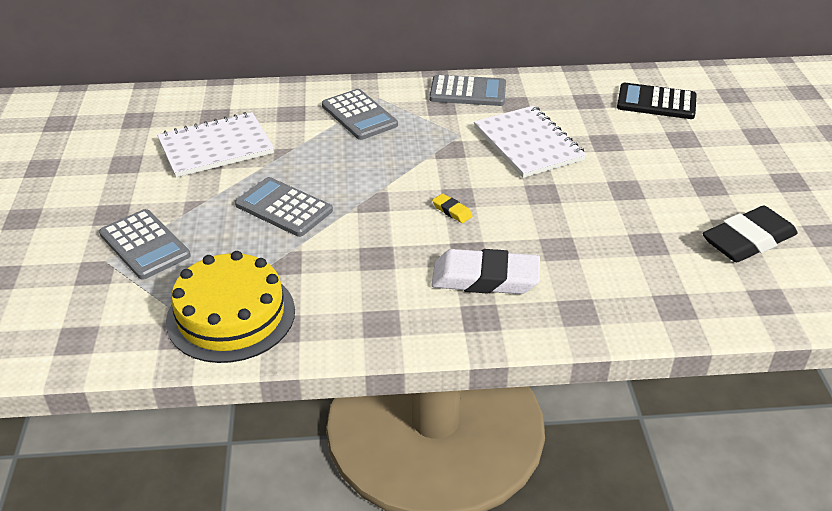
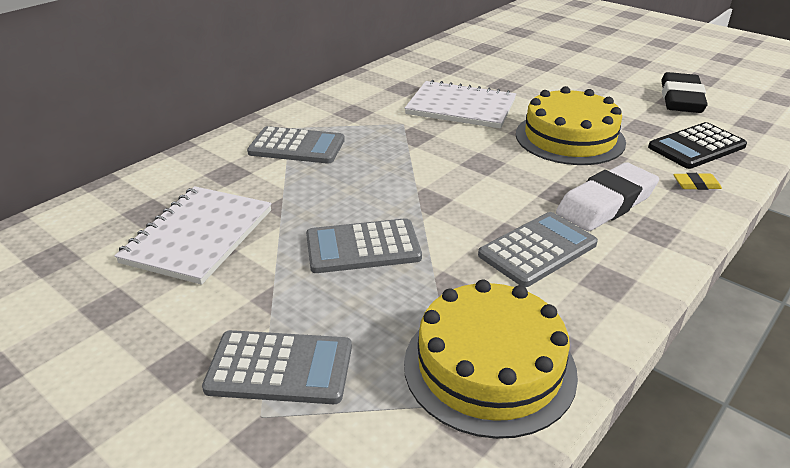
camera: 45 degrees left, 5 degrees down
grey calculator [429,75,506,106] -> grey calculator moved to [478,212,598,287]
yellow eraser [432,194,472,223] -> yellow eraser moved to [673,173,722,190]
black calculator [617,83,697,119] -> black calculator moved to [648,122,747,169]
none -> yellow cake [516,86,626,165]

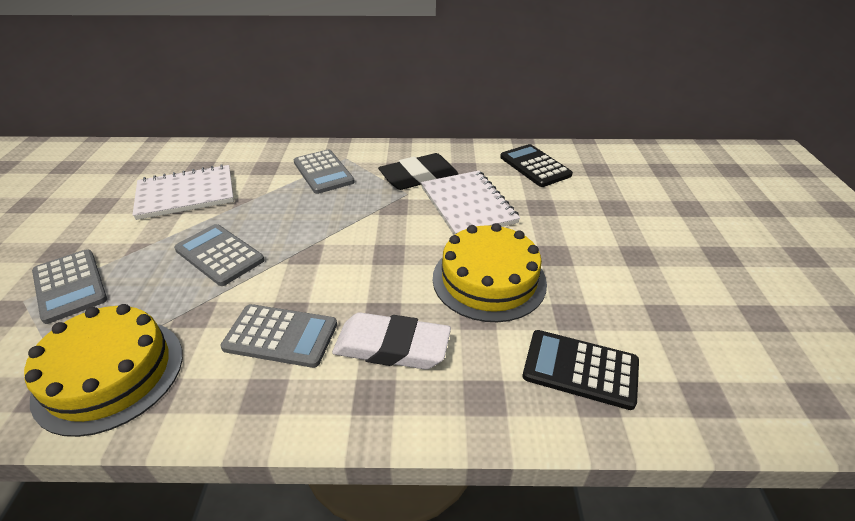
camera: 50 degrees right, 5 degrees up
black eraser [661,72,708,113] -> black eraser moved to [378,153,458,190]
yellow eraser [673,173,722,190] -> none
none -> black calculator [500,144,573,187]

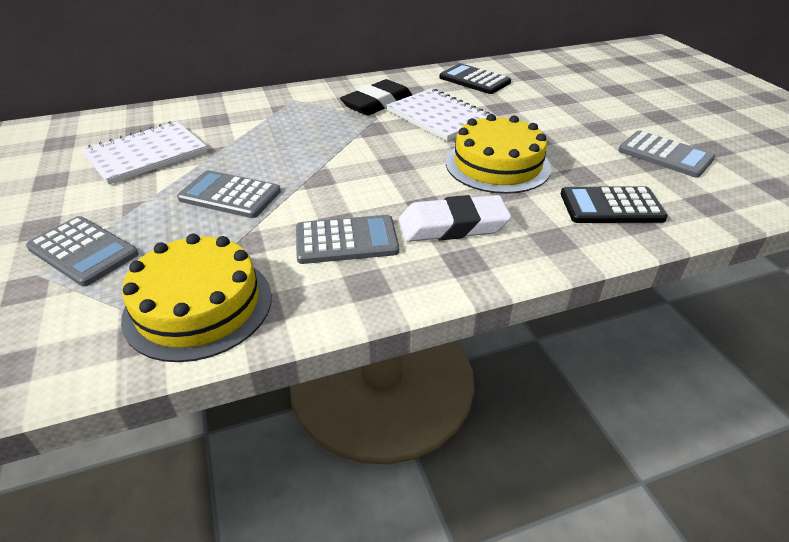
camera: 20 degrees left, 0 degrees up
grey calculator [294,150,355,194] -> grey calculator moved to [618,130,715,178]

